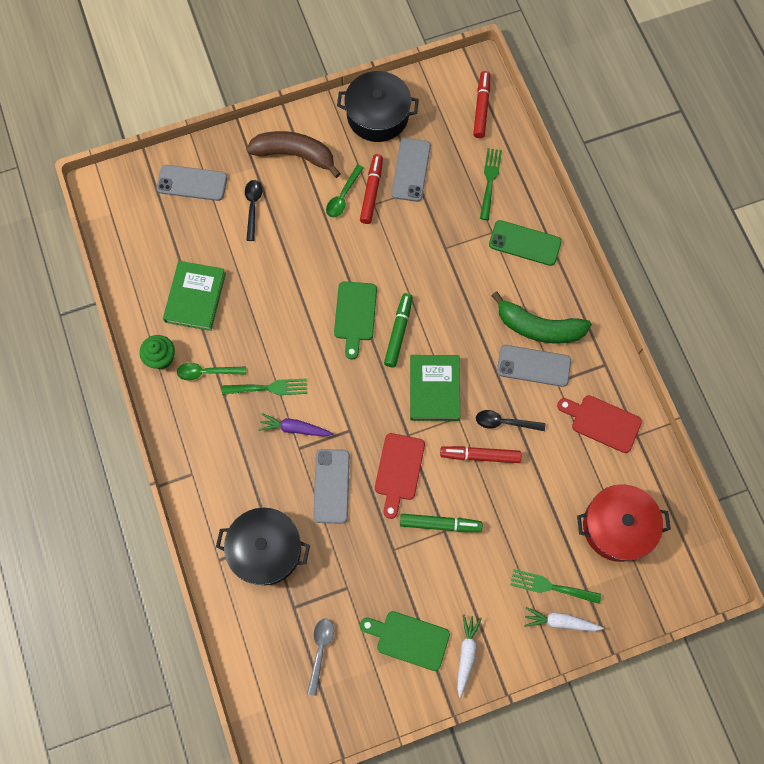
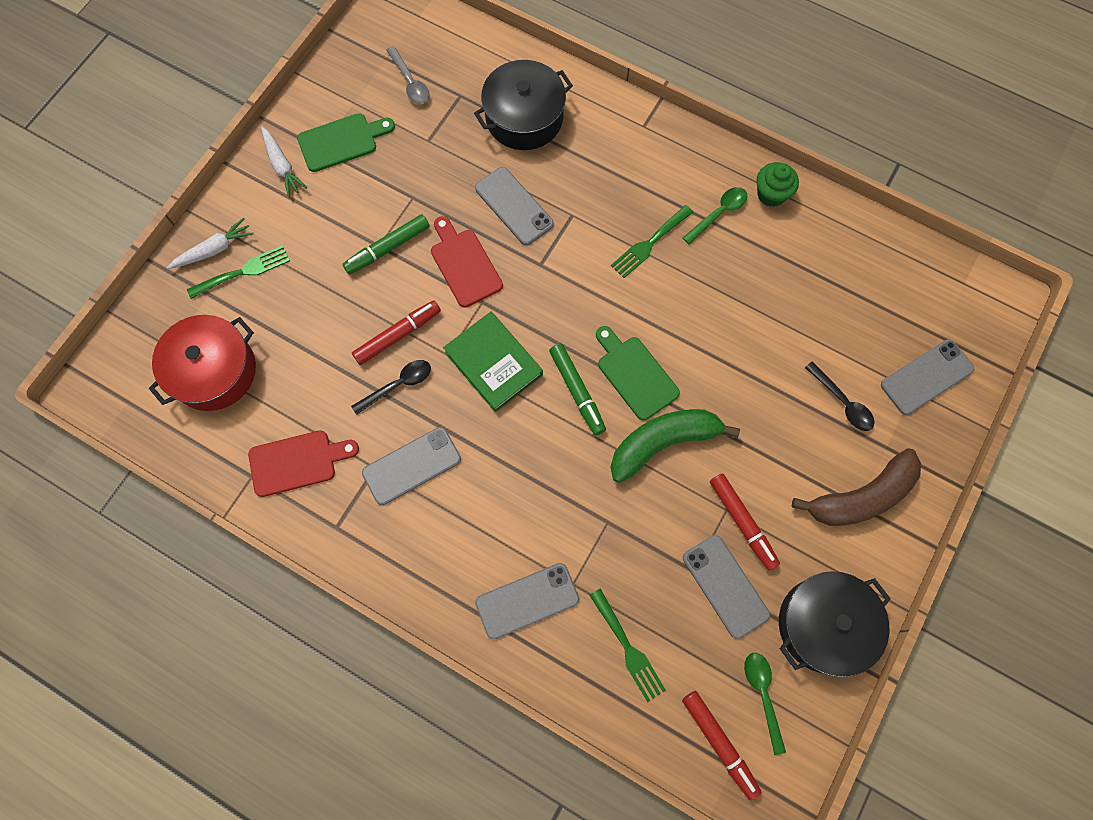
camera: 140 degrees right, 0 degrees up
green book [163,261,226,331] -> none
purple carrot [258,413,333,437] -> none
green spoon [326,164,364,217] -> green spoon moved to [744,653,786,755]
green phone [489,220,562,266] -> grey phone [475,563,579,639]
green banana [491,291,592,344] -> green banana moved to [611,409,740,483]

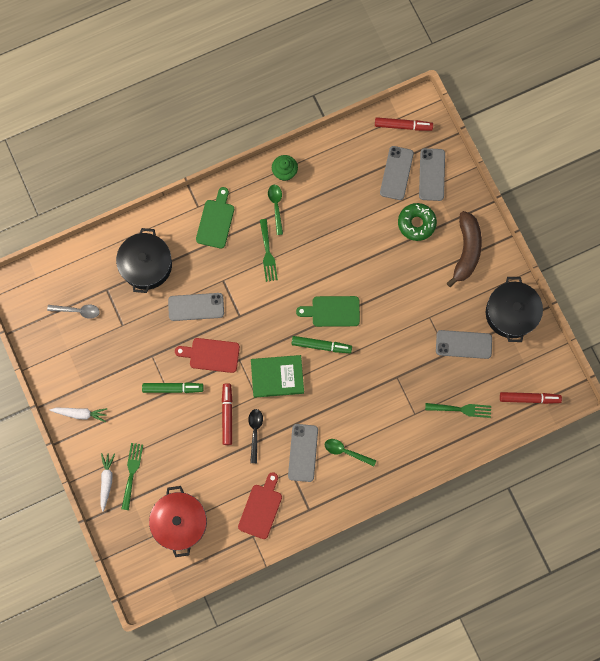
camera: 55 degrees left, 5 degrees up
green cutting board [297,113,395,172] -> green cutting board moved to [196,187,234,249]
green marker [342,214,430,275] -> green marker turned 90 degrees counterclockwise [142,382,204,393]
grey phone [475,563,579,639] -> grey phone moved to [380,146,414,200]
green banana [611,409,740,483] -> none
red marker [710,473,780,570] -> red marker moved to [375,117,433,131]
green spoon [744,653,786,755] -> green spoon moved to [325,439,376,466]
black spoon [805,361,875,431] -> green donut [398,203,437,241]

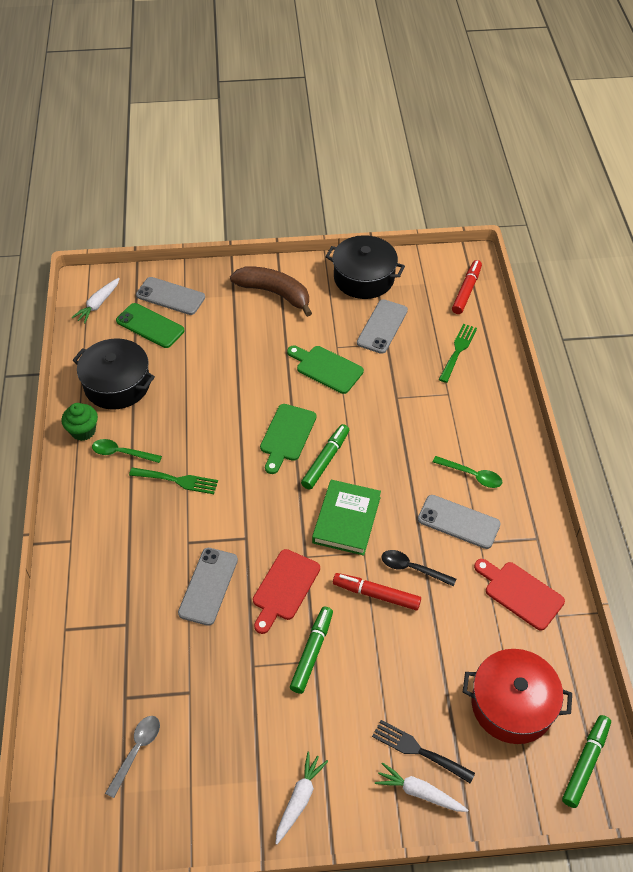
camera: 70 degrees left, 25 degrees down
black pot [116,228,172,293] -> black pot moved to [72,338,155,410]
green fork [121,443,143,510] -> black fork [372,720,475,784]
green cutting board [196,187,234,249] -> green cutting board moved to [287,346,364,394]
green spoon [325,439,376,466] -> green spoon turned 105 degrees counterclockwise [433,456,502,488]
red marker [375,117,433,131] -> white carrot [72,278,120,324]
grey phone [380,146,414,200] -> green phone [116,303,184,348]
green donut [398,203,437,241] -> none
none -> green marker [562,715,611,808]

